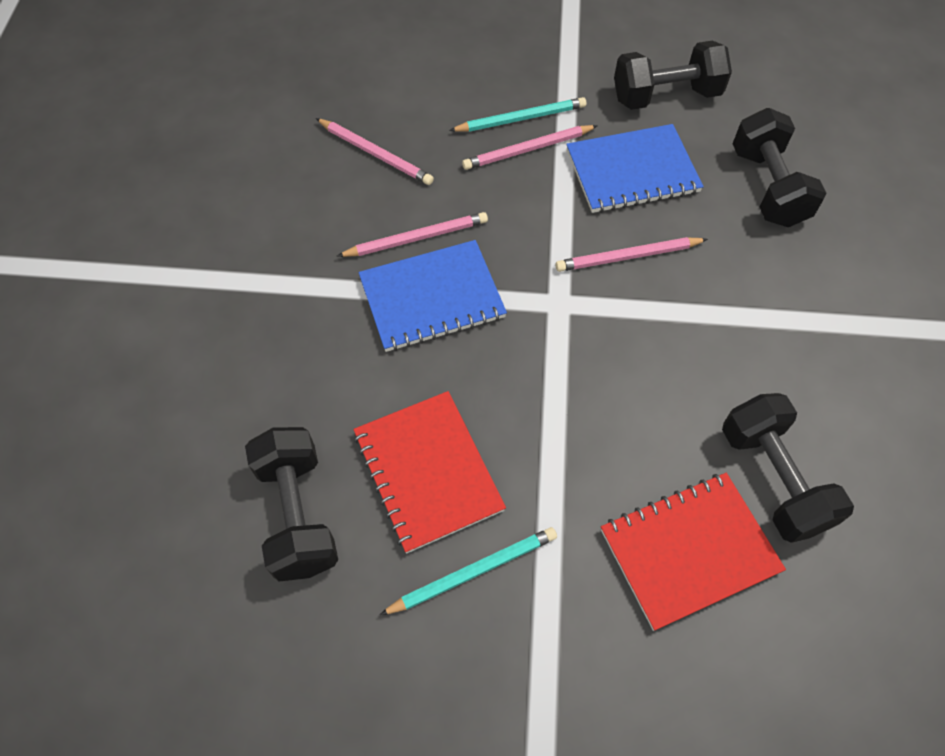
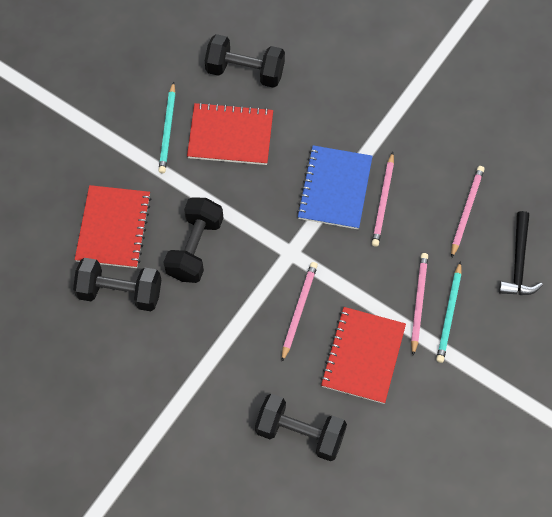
camera: 120 degrees right, 5 degrees up
pink pencil [316,118,434,185] -> pink pencil turned 135 degrees clockwise [451,166,485,258]
blue notebook [566,124,704,213] -> red notebook [321,307,406,404]
black dumbbell [614,41,732,110] -> black dumbbell moved to [163,197,223,283]
none -> black hammer [499,211,543,295]

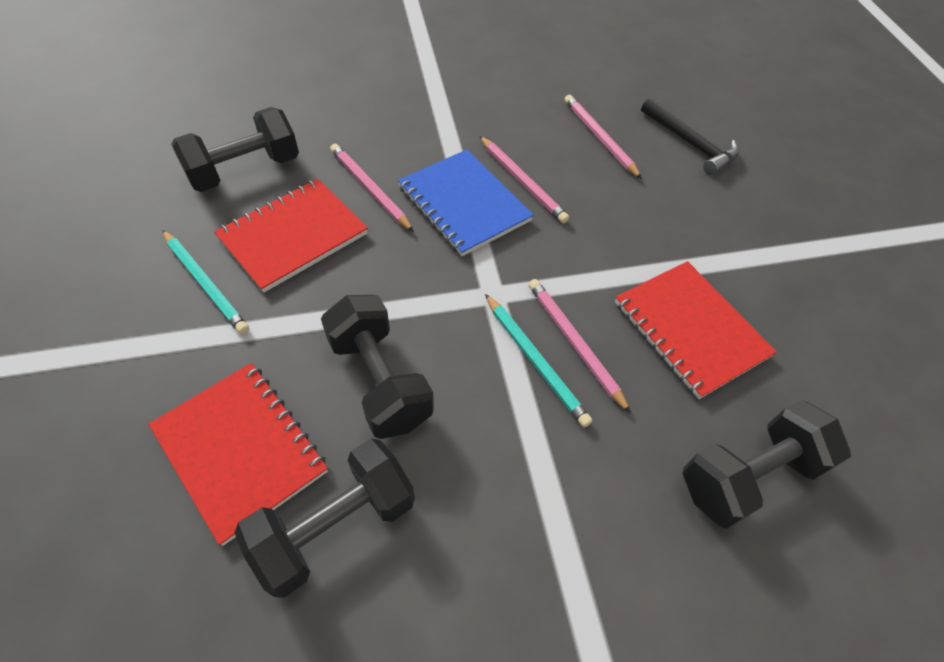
camera: 50 degrees left, 10 degrees down
pink pencil [411,253,428,356] -> pink pencil moved to [330,144,414,232]
turquoise pencil [436,261,462,363] -> turquoise pencil moved to [485,294,592,427]

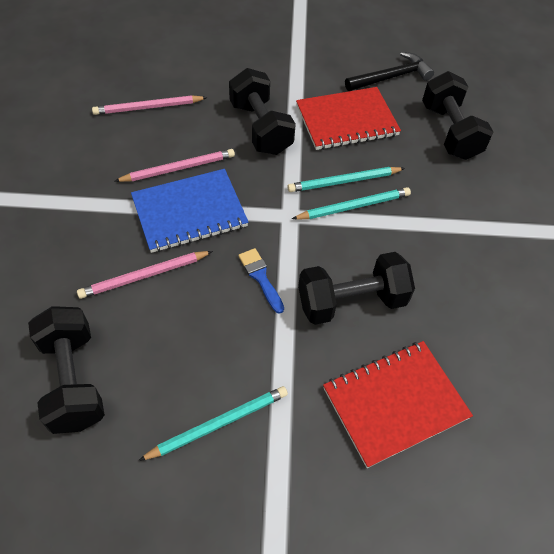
camera: 75 degrees left, 0 degrees up
red notebook [214,179,368,293] -> none
black dumbbell [234,438,415,598] -> black dumbbell moved to [229,68,296,155]
pink pencil [528,279,631,414] -> turquoise pencil [287,167,405,192]
black hammer [641,98,739,176] -> black hammer moved to [345,52,434,91]
none -> blue brush [238,248,284,314]

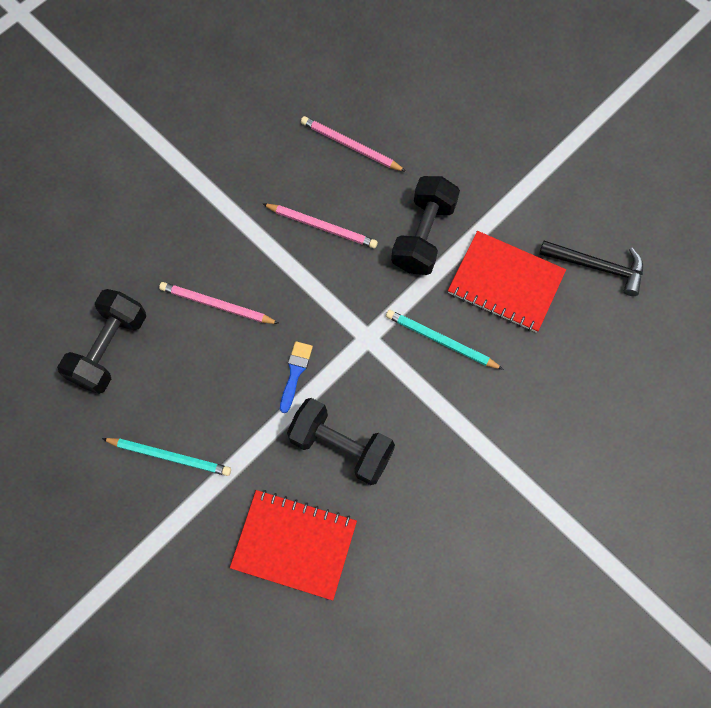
camera: 45 degrees right, 15 degrees up
blue notebook [131,169,249,253] -> none
turquoise pencil [292,187,411,220] -> none
black dumbbell [422,71,493,160] -> none

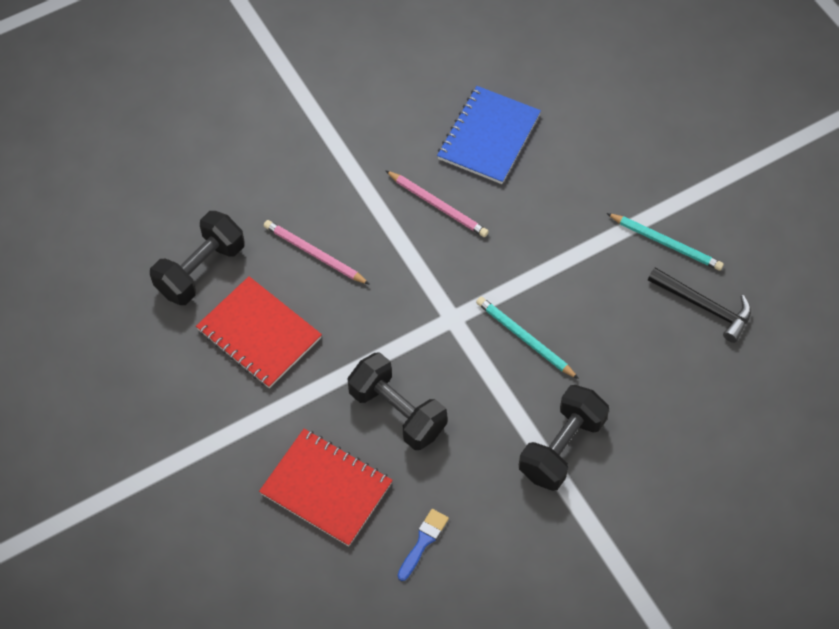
camera: 15 degrees right, 10 degrees down
turquoise pencil [102,438,231,476] -> turquoise pencil moved to [607,213,724,271]
blue brush [280,341,313,413] -> blue brush moved to [398,509,449,581]
pink pencil [301,116,406,172] -> blue notebook [437,86,541,184]
black dumbbell [391,176,460,275] -> black dumbbell moved to [519,385,609,491]
red notebook [448,231,566,333] -> red notebook moved to [196,276,322,388]

